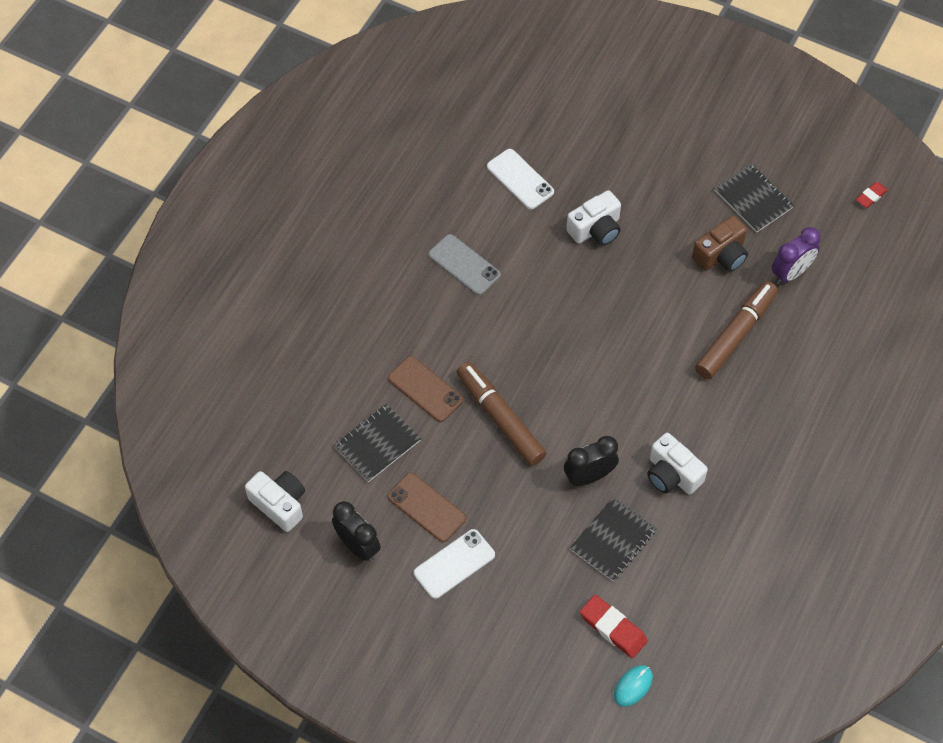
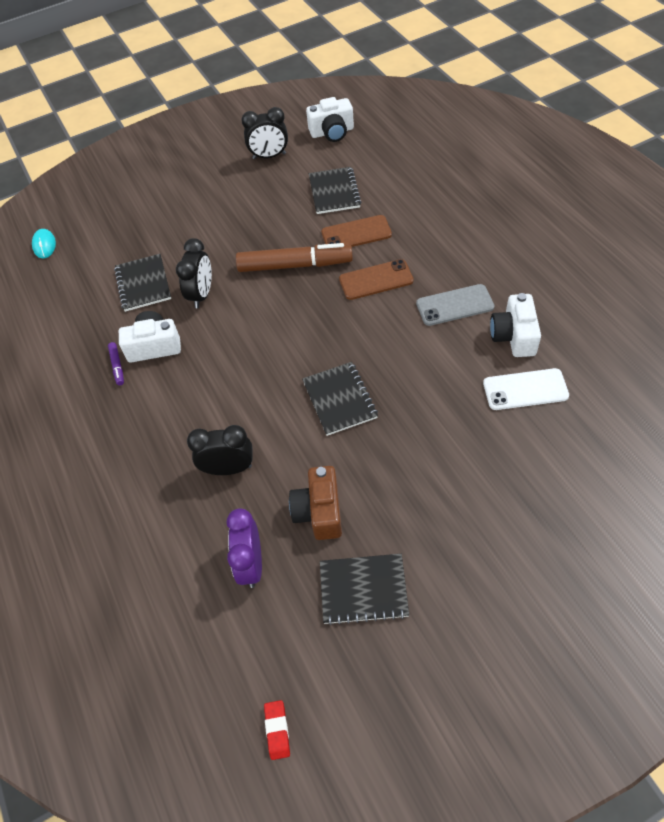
camera: 130 degrees right, 5 degrees down
brown phone [388,473,466,542] -> brown phone moved to [339,259,414,300]
white phone [414,529,495,599] -> none
white camera [566,190,621,246] -> white camera moved to [490,293,541,357]
red eraser [580,595,648,658] -> none
brown marker [695,281,778,379] -> black clock [187,425,253,475]
none -> purple marker [108,342,124,385]
none -> black notebook [302,362,378,436]

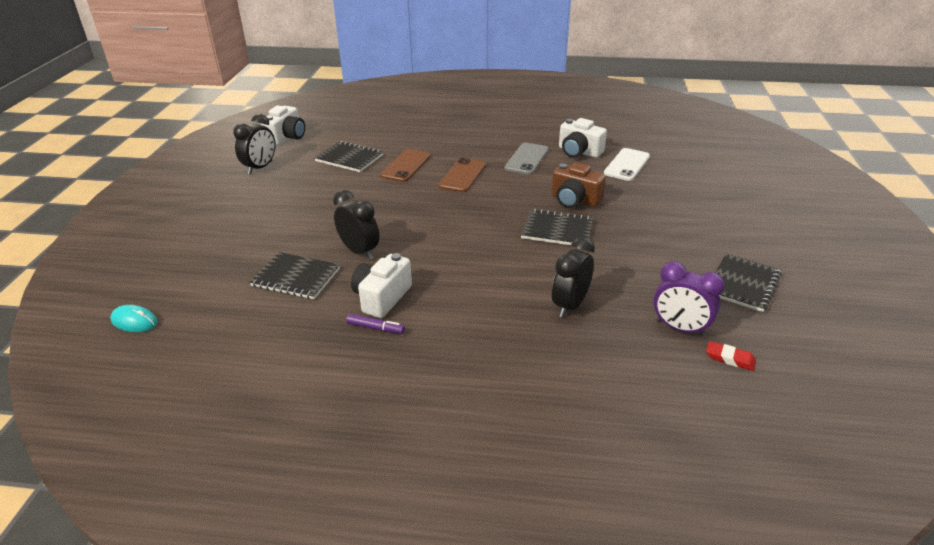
camera: 60 degrees left, 20 degrees down
brown marker [236,243,353,272] -> none
red eraser [264,700,290,760] -> red eraser moved to [706,341,756,371]
brown camera [289,466,342,540] -> brown camera moved to [552,162,606,208]

